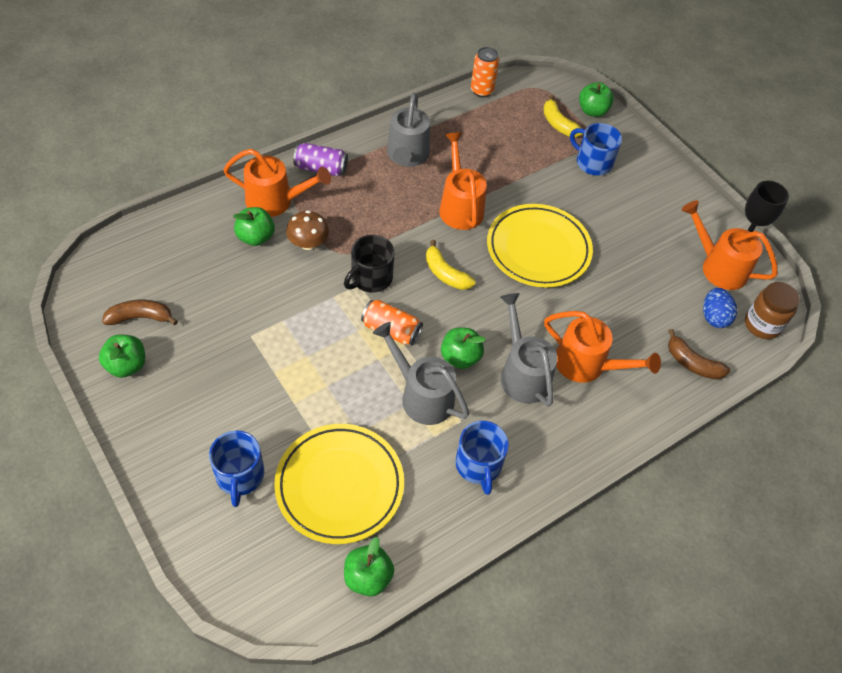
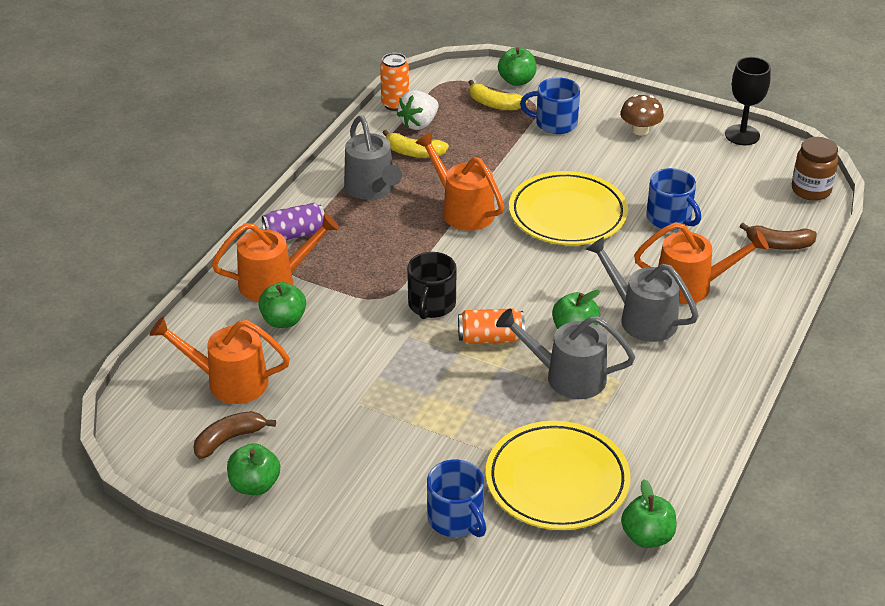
camera: 25 degrees left, 15 degrees down
brown mushroom [286,210,329,250] -> brown mushroom moved to [620,94,664,135]
yellow banana [426,240,475,290] -> yellow banana moved to [382,130,449,158]
blue mug [455,421,509,495] -> blue mug moved to [646,168,701,230]
orange watering can [681,200,778,290] -> orange watering can moved to [150,316,290,404]
blue egg [703,288,737,328] -> none
none -> white strawberry [397,90,439,130]

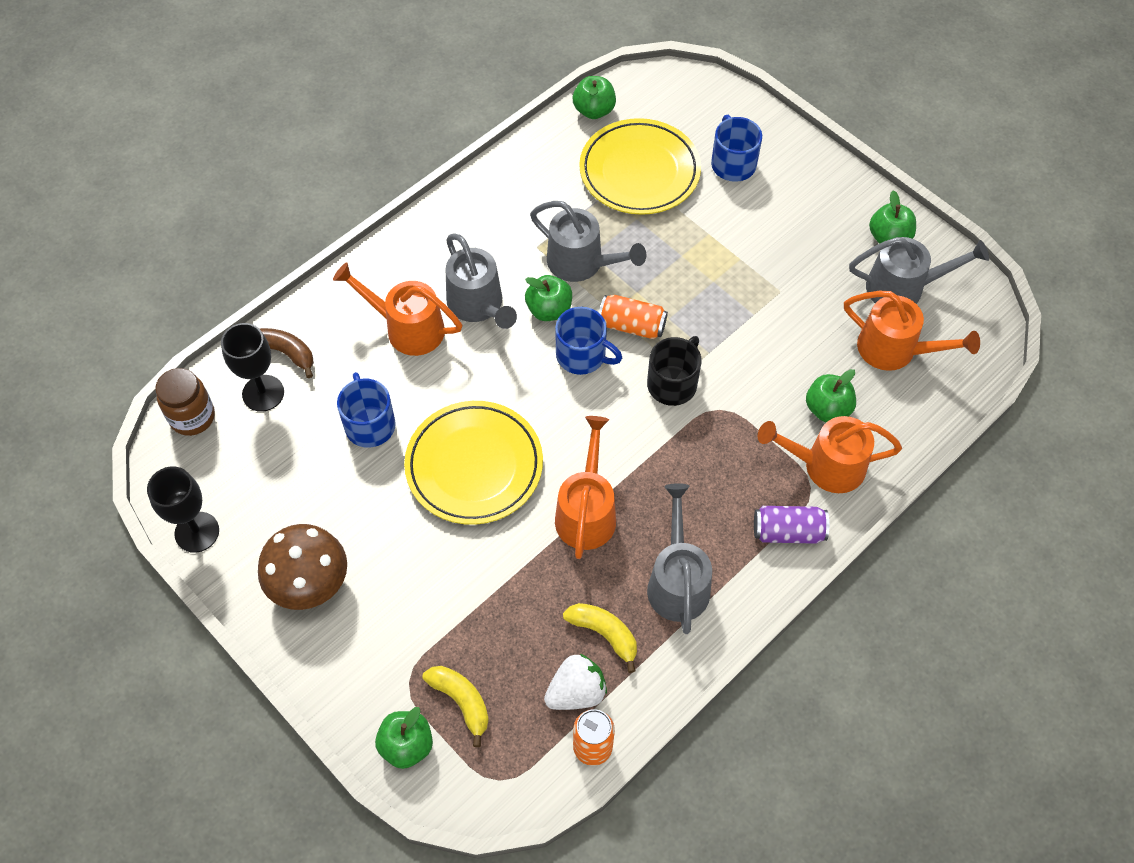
camera: 160 degrees left, 20 degrees up
brown banana [194,411,276,459] -> grey watering can [849,237,989,304]
orange watering can [415,132,504,231] -> orange watering can turned 150 degrees counterclockwise [555,416,616,559]
blue mug [520,77,580,134] -> blue mug moved to [555,307,622,375]
brown mushroom [620,94,664,135] -> brown mushroom [258,524,347,610], size x1.55
none -> black goblet [221,323,284,412]

